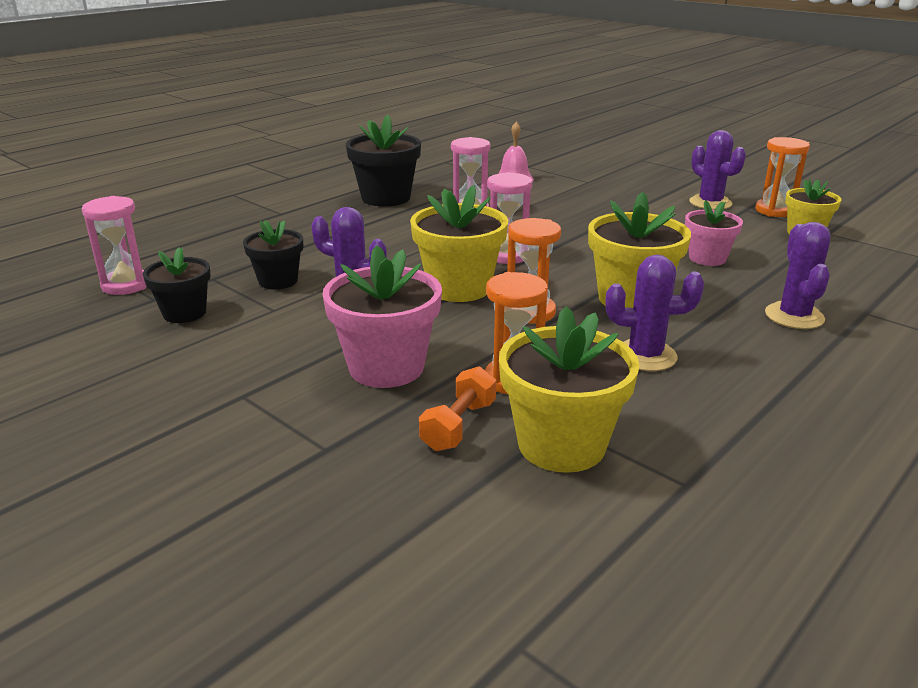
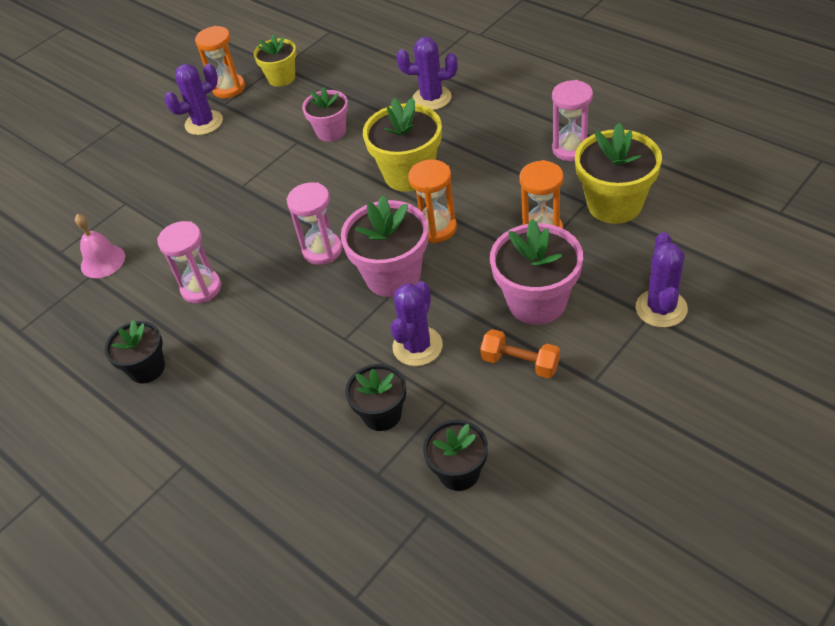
camera: 85 degrees left, 20 degrees up
pink hourglass [82,196,147,295] -> pink hourglass moved to [552,80,593,161]
black flower pot [346,115,421,207] -> black flower pot [105,320,165,383], size x0.62
yellow flower pot [410,185,508,302] -> pink flower pot [341,196,428,297]
orange dumbbell [419,366,496,451] -> orange dumbbell moved to [480,329,560,378]
purple cactus [606,255,704,371] -> purple cactus moved to [636,232,688,328]

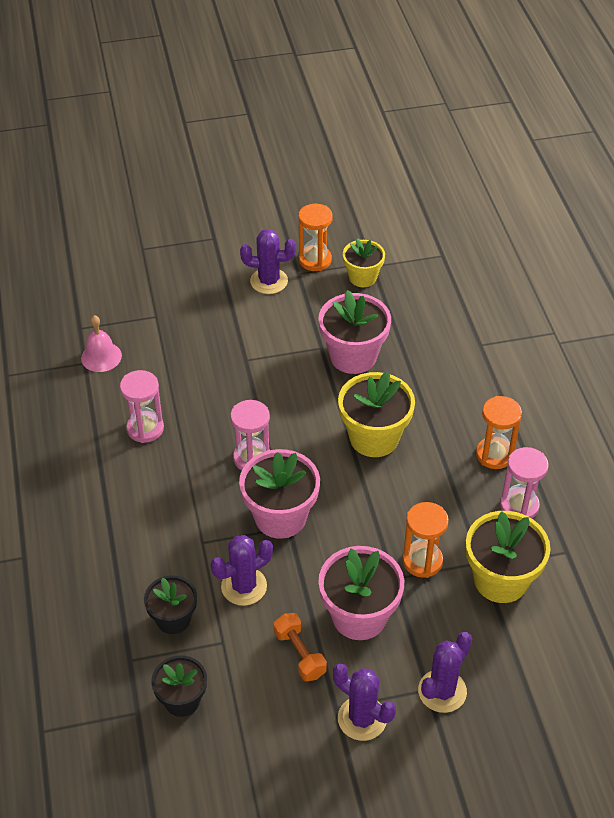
camera: 30 degrees right, 0 degrees up
black flower pot [105,320,165,383] -> none
pink flower pot [302,87,348,142] -> pink flower pot [319,290,391,374], size x1.60
purple cactus [397,37,457,110] -> purple cactus moved to [333,663,396,741]
orange hourglass [408,159,457,243] -> orange hourglass moved to [476,396,522,469]

